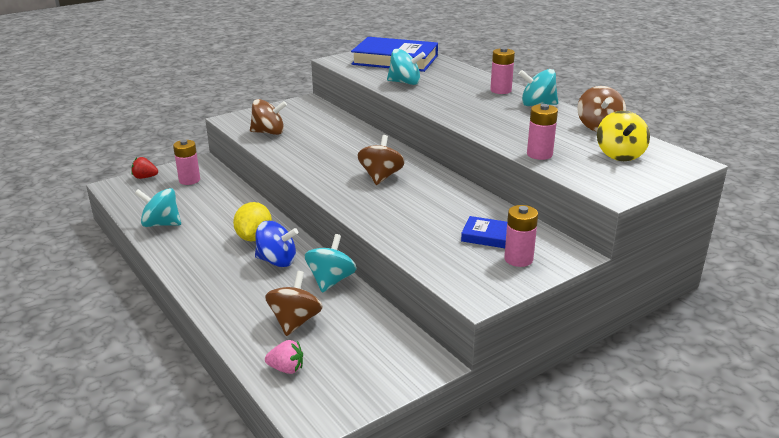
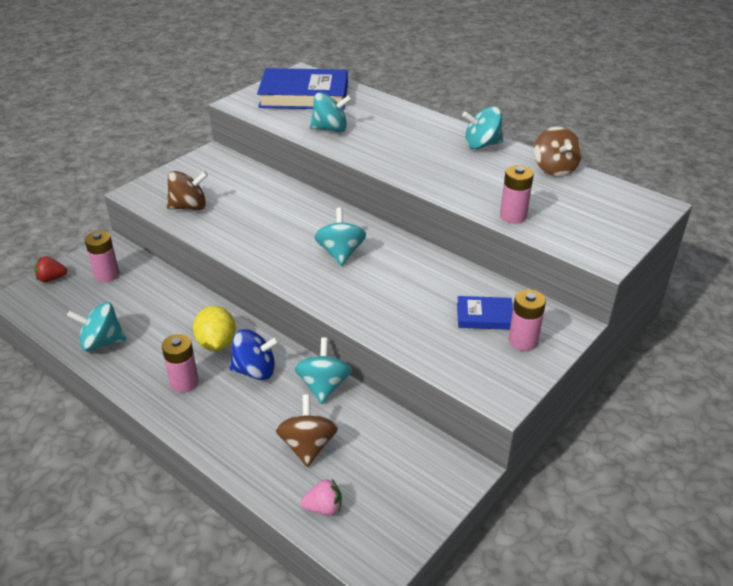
camera: 15 degrees left, 10 degrees up
brown spinning top [358,135,405,185] -> turquoise spinning top [314,208,366,266]
pink battery [490,47,515,94] -> pink battery moved to [162,334,199,393]
yellow spinning top [597,111,650,161] -> none

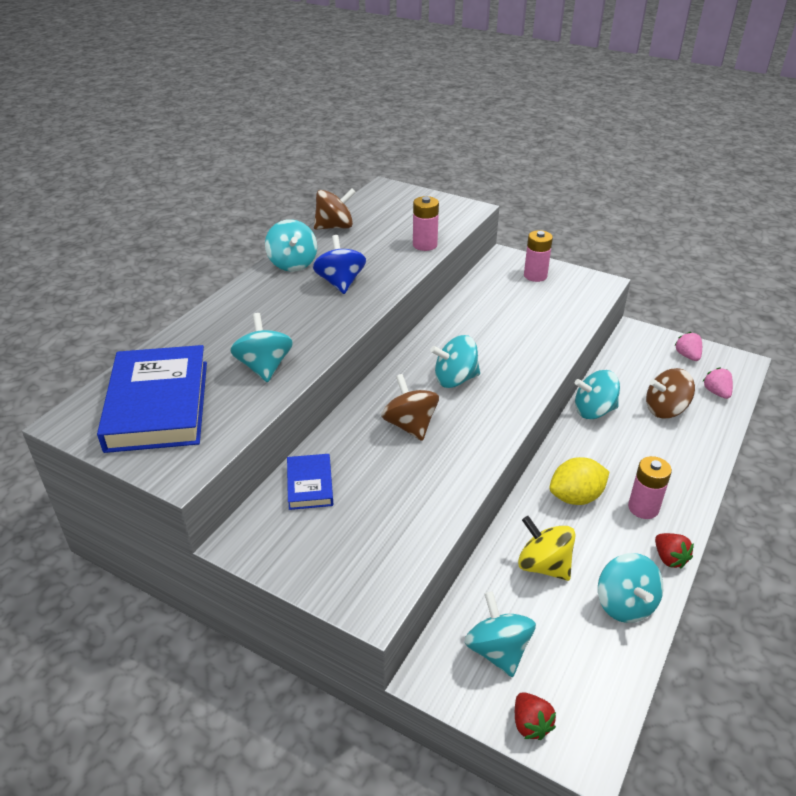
camera: 100 degrees left, 0 degrees up
pink battery [85,231,119,282] -> turquoise spinning top [464,591,536,677]
brown spinning top [167,171,208,210] -> brown spinning top moved to [381,374,439,441]
blue spinning top [229,329,279,380] -> blue spinning top moved to [313,235,366,294]
blue book [457,296,513,330] -> blue book moved to [287,454,334,510]
none -> yellow spinning top [518,516,576,581]
none -> red strawberry [655,533,694,569]
none -> pink strawberry [674,332,702,361]

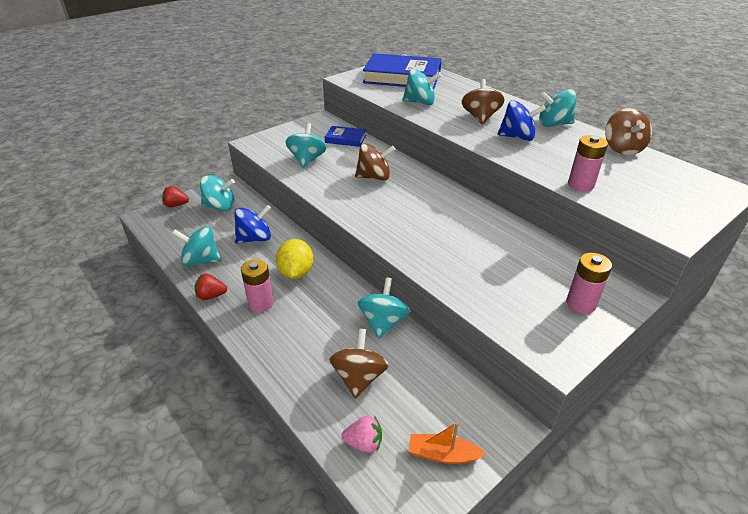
camera: 110 degrees right, 0 degrees up
turquoise spinning top [430,335,480,388] -> turquoise spinning top moved to [285,123,327,168]
yellow spinning top [518,516,576,581] -> blue spinning top [234,205,271,243]
pink strawberry [674,332,702,361] -> orange boat [409,422,486,464]
none -> brown spinning top [462,79,505,125]

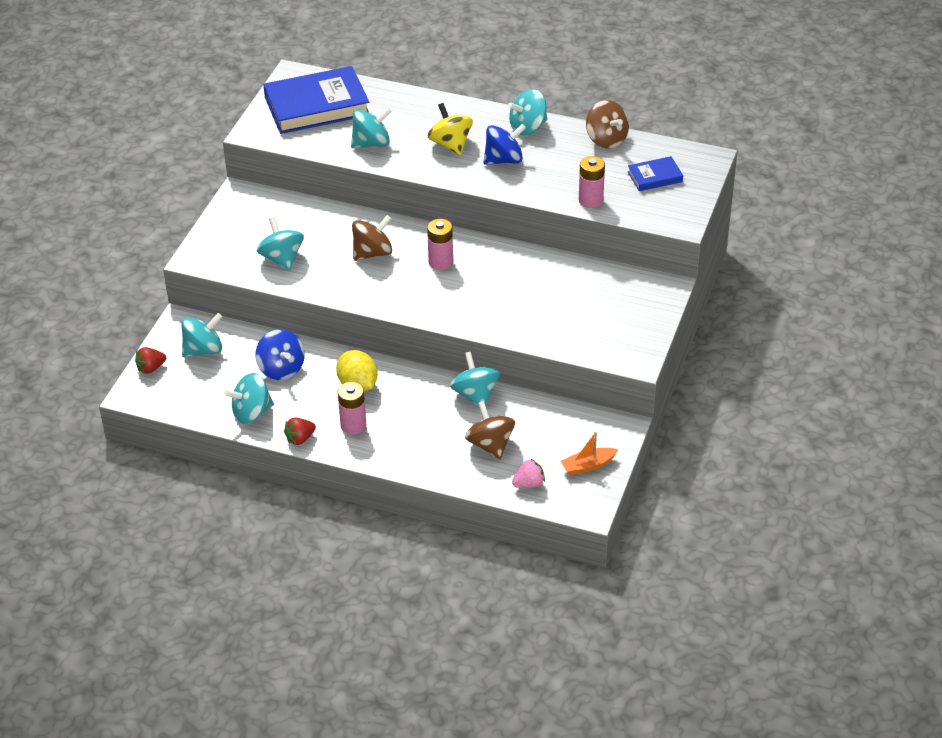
camera: 30 degrees left, 5 degrees up
blue spinning top [234,205,271,243] -> blue spinning top turned 120 degrees clockwise [256,329,305,380]
blue book [325,126,366,147] -> blue book moved to [628,156,683,191]
brown spinning top [462,79,505,125] -> yellow spinning top [428,103,473,155]
pink battery [567,253,612,314] -> pink battery moved to [427,219,453,270]

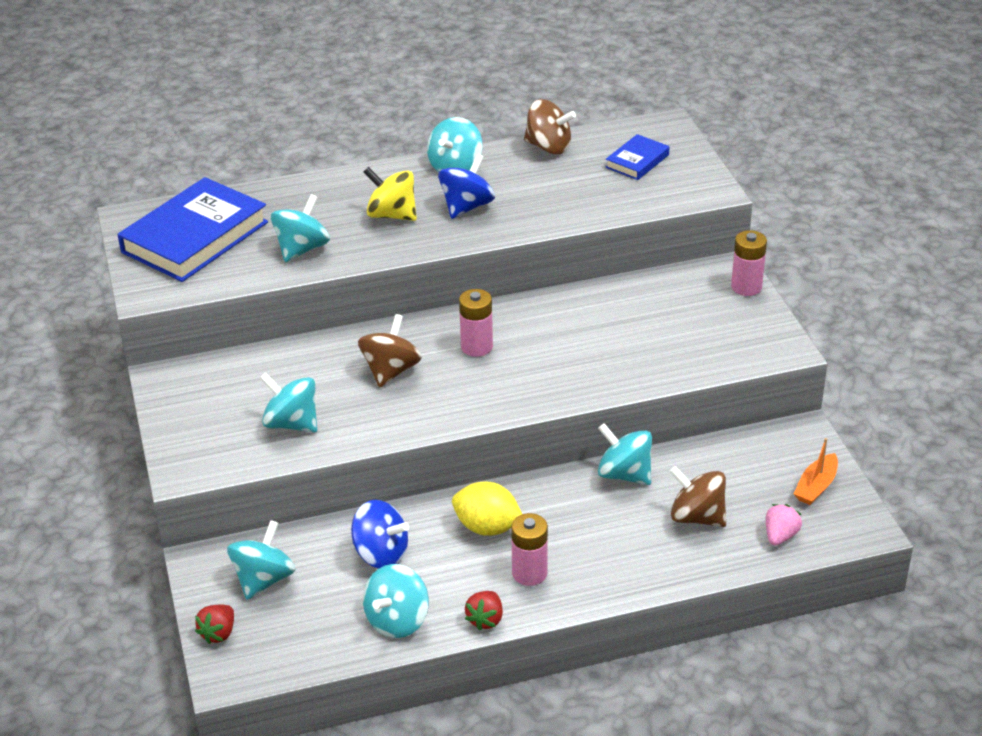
camera: 35 degrees left, 5 degrees down
pink battery [579,156,605,208] -> pink battery moved to [731,230,767,296]

